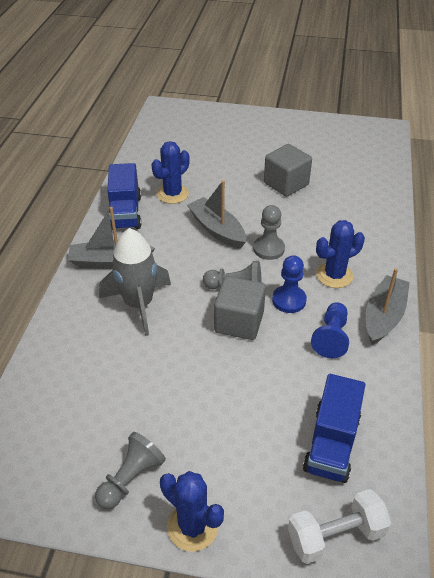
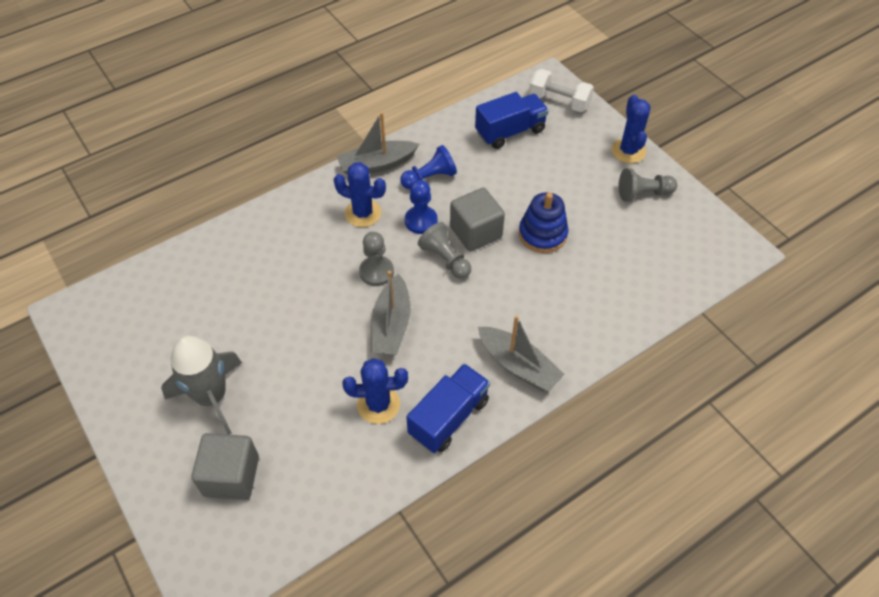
camera: 135 degrees left, 10 degrees up
grey rocket [99,228,171,336] -> grey rocket moved to [161,336,242,435]
grey cube [264,144,312,197] -> grey cube moved to [191,433,259,500]
none -> blue stacking toy [519,192,568,253]

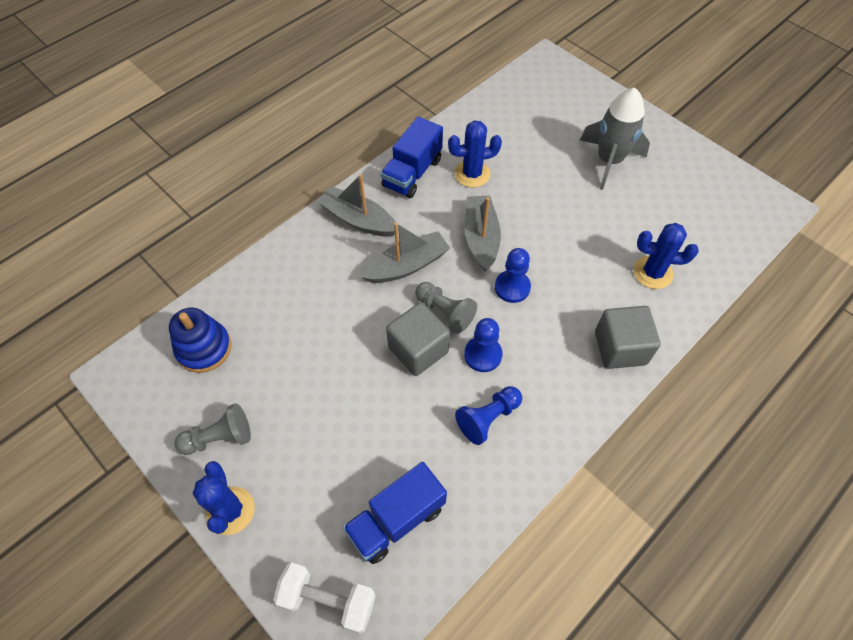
camera: 170 degrees right, 5 degrees up
grey cube [191,433,259,500] -> grey cube moved to [595,306,661,369]
blue cactus [334,162,386,227] -> blue cactus moved to [633,223,699,289]
grey boat [337,112,419,175] -> grey boat moved to [361,222,450,283]
grey pawn [359,232,394,286] -> blue pawn [495,248,531,303]
blue stacking toy [519,192,568,253] -> blue stacking toy moved to [169,308,231,373]

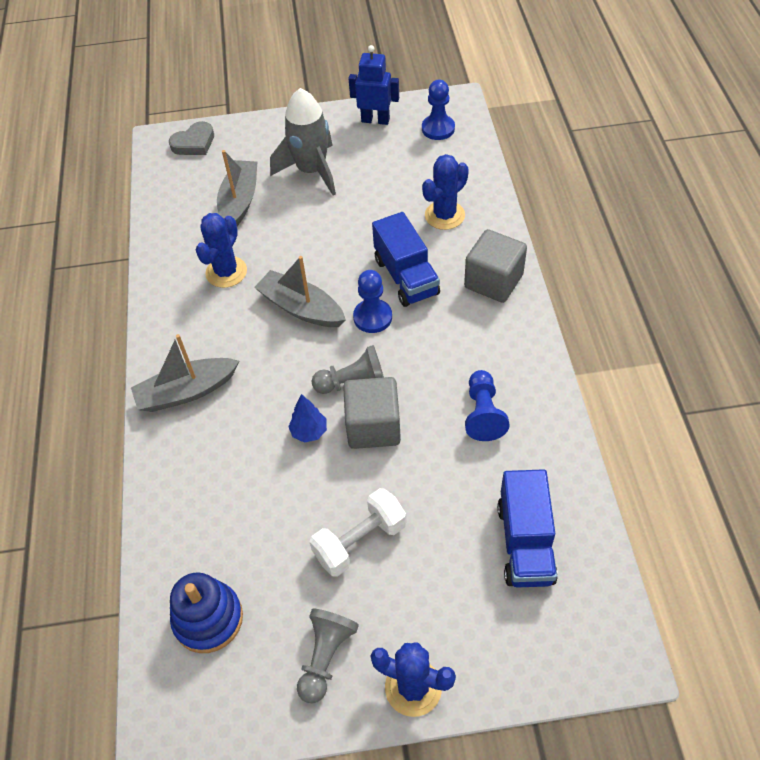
camera: 50 degrees left, 5 degrees down
white dumbbell [273,563,376,634] -> white dumbbell moved to [310,488,406,577]
grey boat [361,222,450,283] -> grey boat moved to [217,150,257,226]
blue truck [381,116,443,198] -> blue truck moved to [372,212,440,307]
blue pawn [464,318,502,372] -> blue pawn moved to [422,80,455,140]
none -> grey heart [169,121,214,155]
none -> blue tree [288,394,327,443]
none -> blue robot [348,45,399,125]

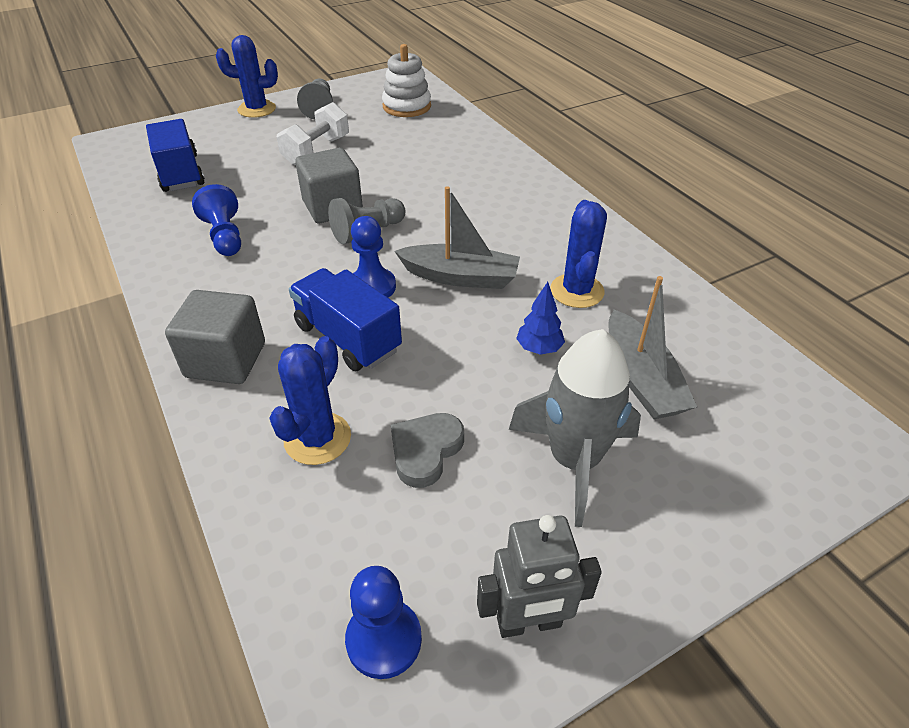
camera: 155 degrees right, 10 degrees down
grey boat [131,334,239,412] -> none
grey heart [169,121,214,155] -> grey heart moved to [391,413,464,488]
blue stacking toy [170,572,243,653] -> white stacking toy [382,44,431,117]
blue tree [288,394,327,443] -> blue tree moved to [516,282,565,355]
blue robot [348,45,399,125] -> grey robot [477,515,602,638]

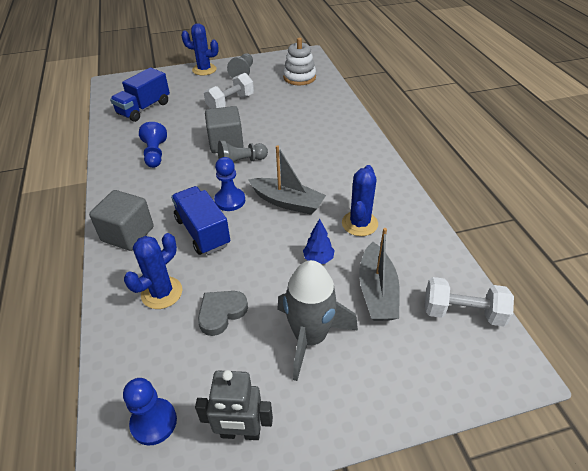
camera: 15 degrees right, 0 degrees up
blue truck [146,119,205,192] -> blue truck turned 135 degrees counterclockwise [110,68,170,122]
none -> white dumbbell [425,277,514,326]

